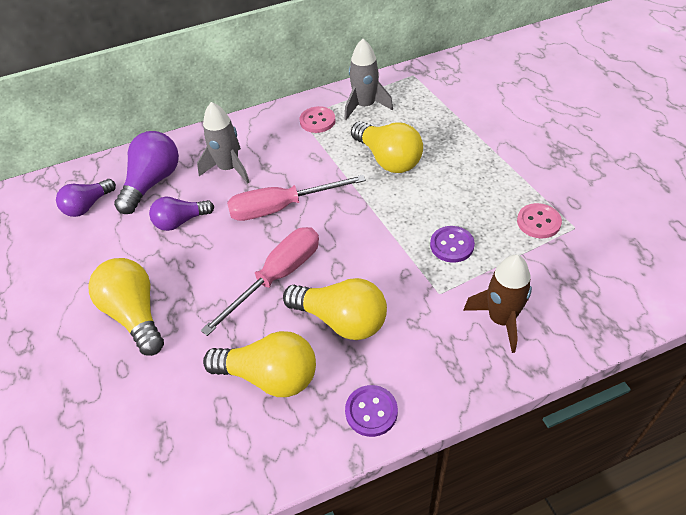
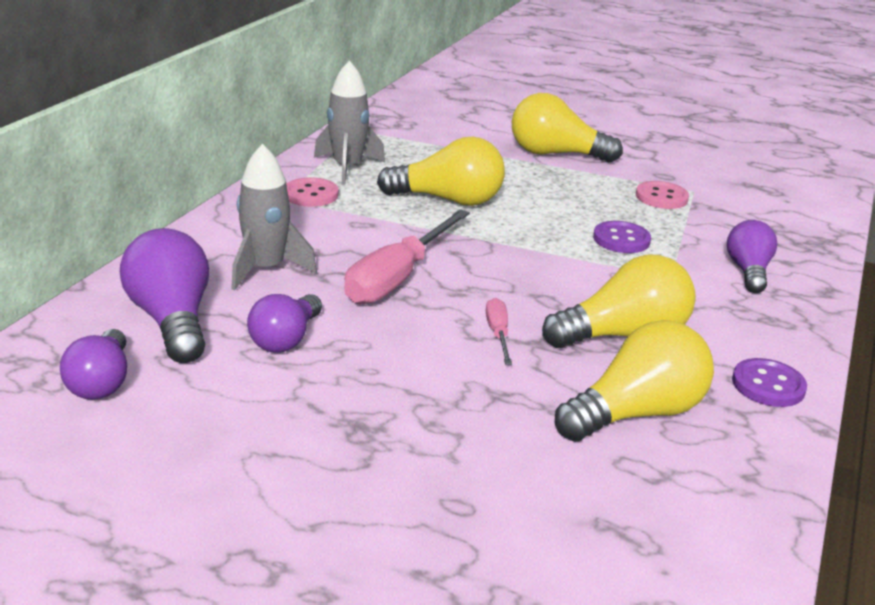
camera: 50 degrees left, 20 degrees down
yellow light bulb [88,258,164,356] -> yellow light bulb moved to [512,93,623,162]
pink screwdriver [201,227,319,336] -> pink screwdriver [486,298,512,365], size x0.48
brown rocket [463,255,532,353] -> purple light bulb [727,220,777,293]

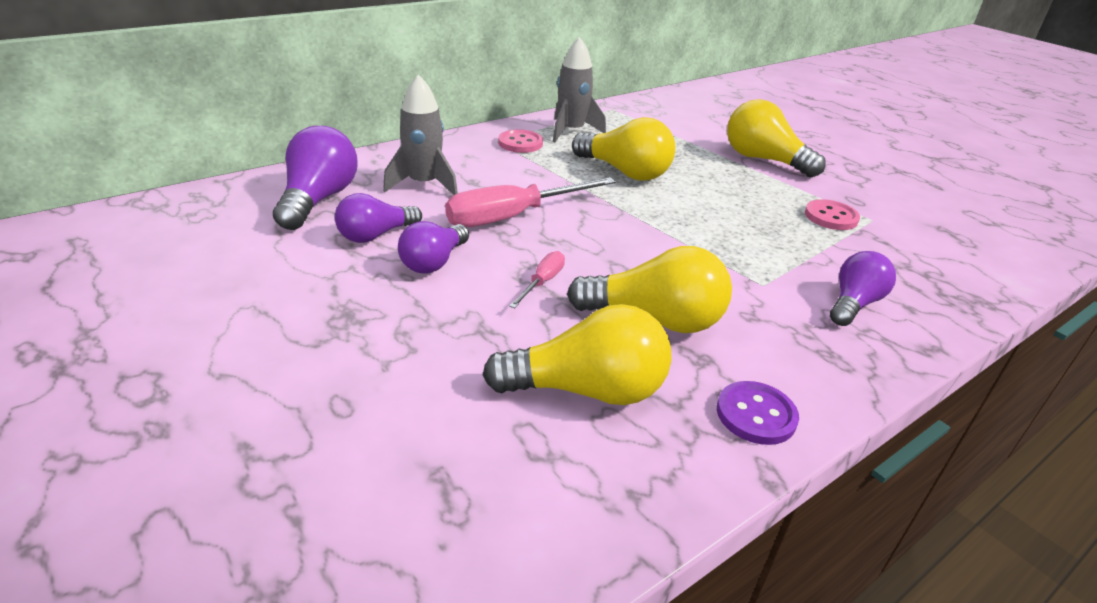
camera: 30 degrees right, 5 degrees up
purple light bulb [60,329,127,400] -> purple light bulb moved to [398,221,469,274]
purple button [593,221,651,253] -> none

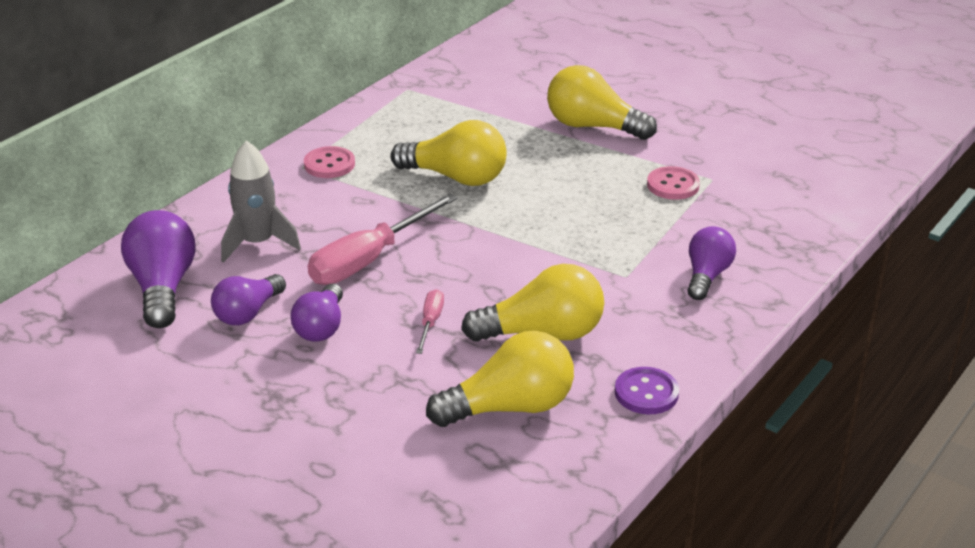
camera: 15 degrees left, 0 degrees up
grey rocket [553,37,606,142] -> none

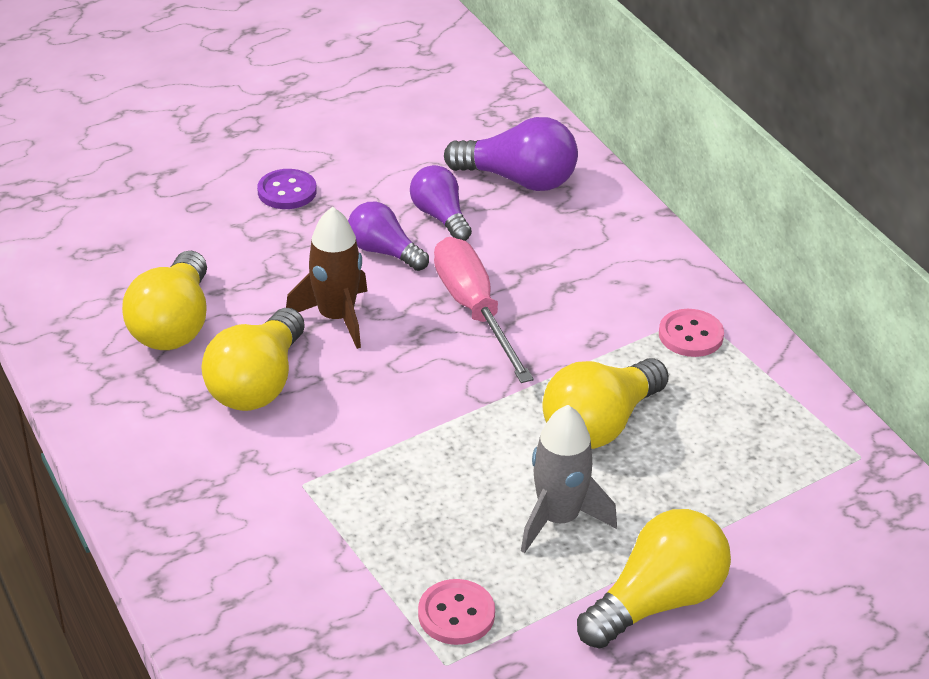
camera: 115 degrees right, 5 degrees up
grey rocket [221,140,301,263] -> grey rocket moved to [521,405,617,553]
pink screwdriver [416,289,444,354] -> brown rocket [286,207,367,349]
purple button [615,367,679,414] -> purple button moved to [257,169,317,209]
purple light bulb [687,226,736,300] -> none

